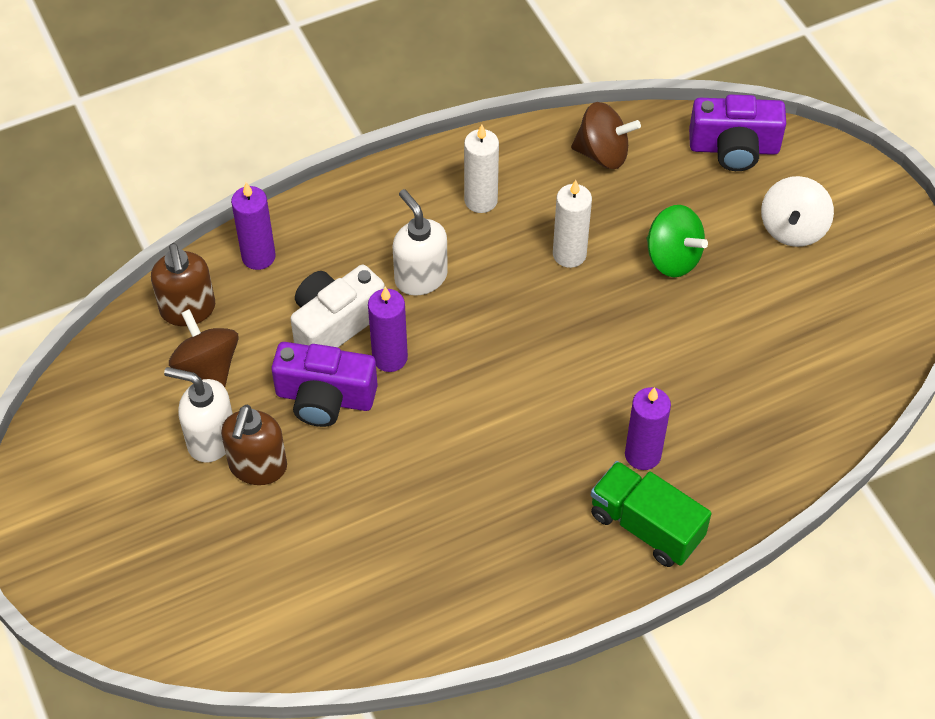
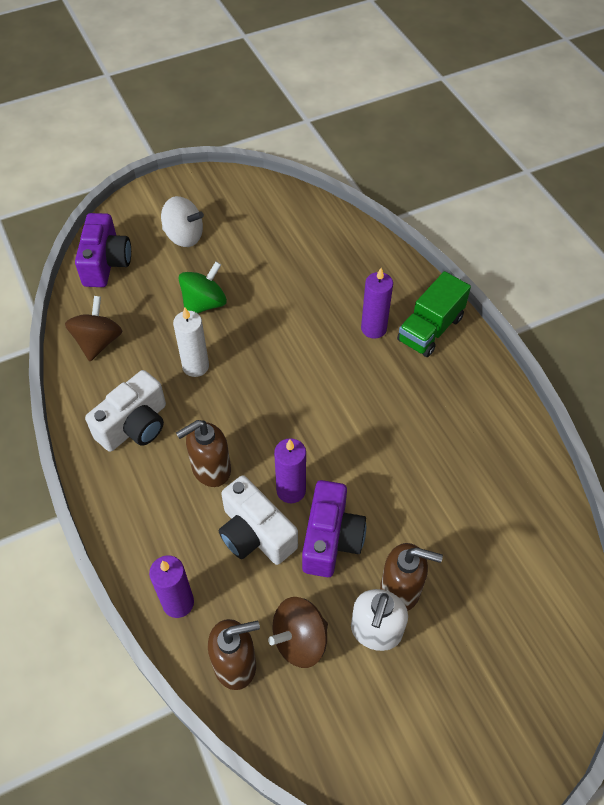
camera: 90 degrees left, 0 degrees up
white soap dispenser [392,189,448,296] -> brown soap dispenser [176,420,231,487]
white candle [464,125,499,213] -> white camera [85,370,166,452]

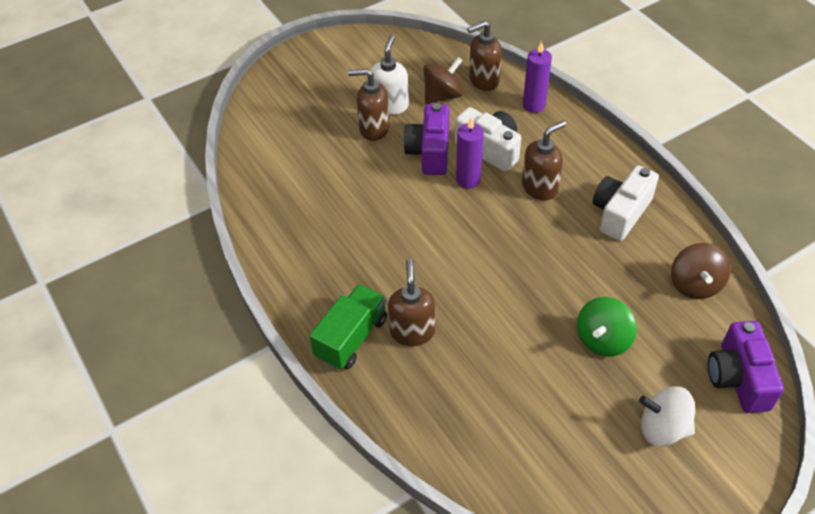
camera: 175 degrees right, 5 degrees down
white candle [173,308,209,377] -> none
purple candle [361,268,393,339] -> brown soap dispenser [388,259,435,346]

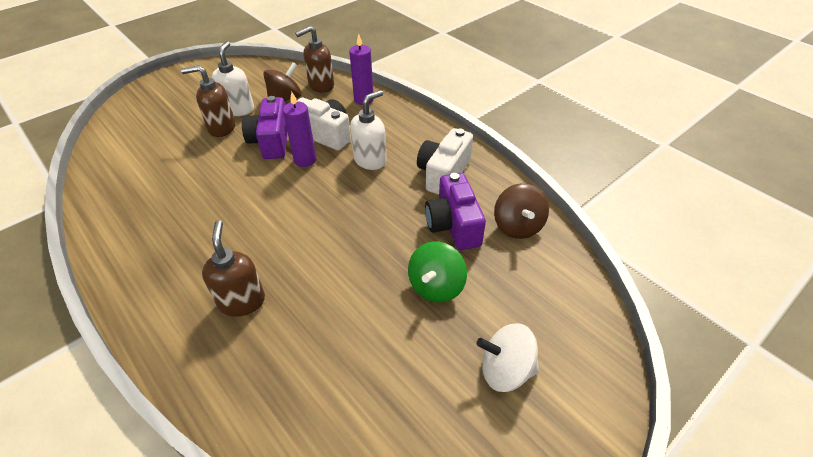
camera: 10 degrees left, 5 degrees down
green truck [309,284,387,370] -> none
brown soap dispenser [522,120,566,200] -> white soap dispenser [350,90,387,170]
purple camera [708,321,784,413] -> purple camera moved to [425,173,486,250]

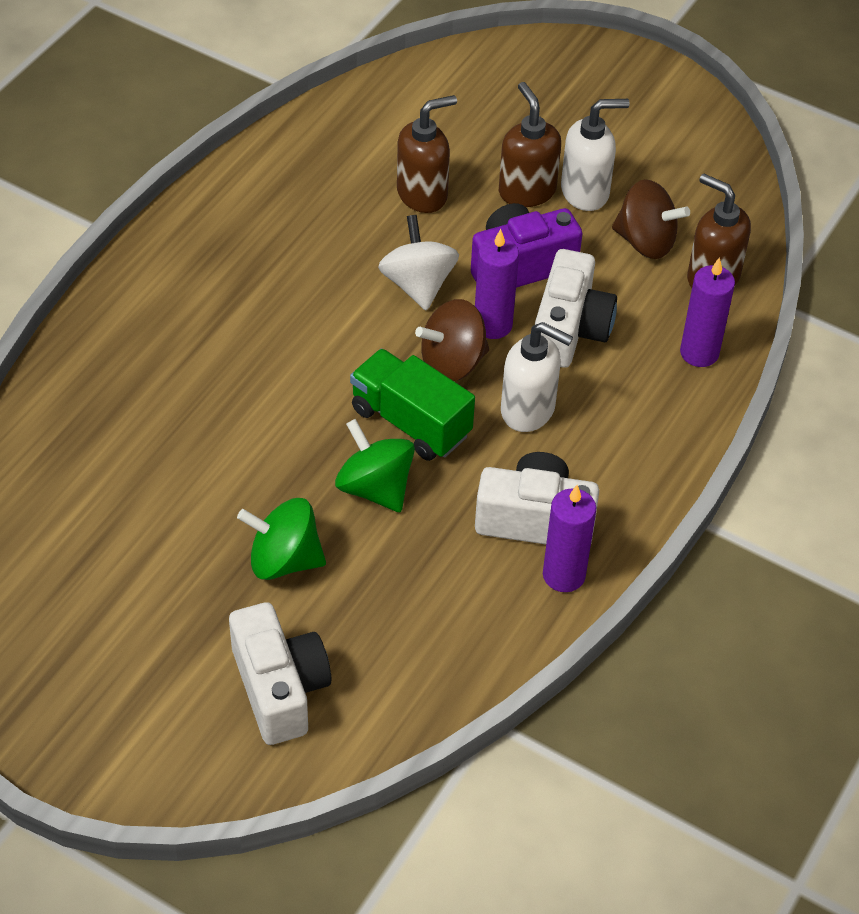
camera: 70 degrees right, 5 degrees up
brown soap dispenser [202,220,265,317] -> brown soap dispenser moved to [397,95,457,213]
purple camera [425,173,486,250] -> none
white spinning top [476,323,539,392] -> white spinning top moved to [378,215,459,311]
brown spinning top [494,183,549,239] -> brown spinning top moved to [415,299,489,381]
none -> white camera [229,602,332,745]
none -> green spinning top [335,419,415,512]
none -> green truck [350,349,475,461]
none -> purple candle [543,485,596,592]

